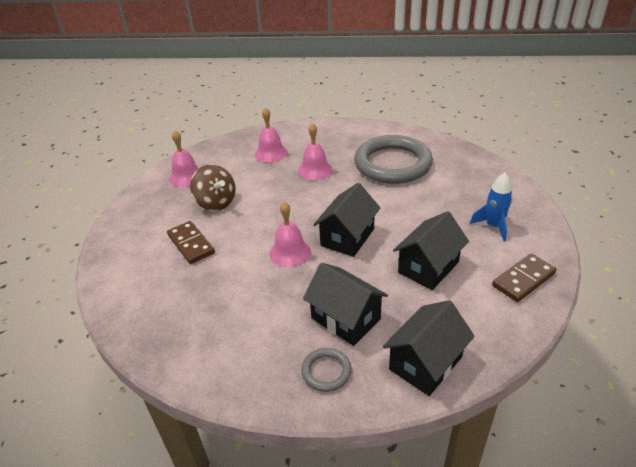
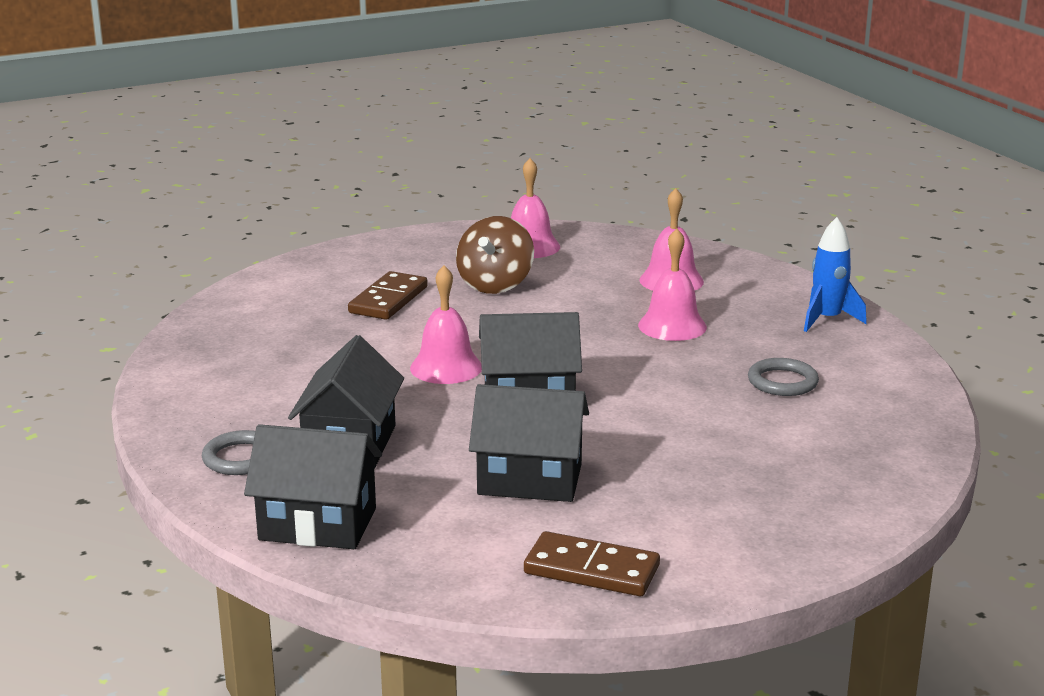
camera: 55 degrees right, 15 degrees down
grey ring [354,135,433,184] -> grey ring [748,358,819,396], size x0.43
blue rocket [470,172,512,241] -> blue rocket moved to [804,217,867,332]

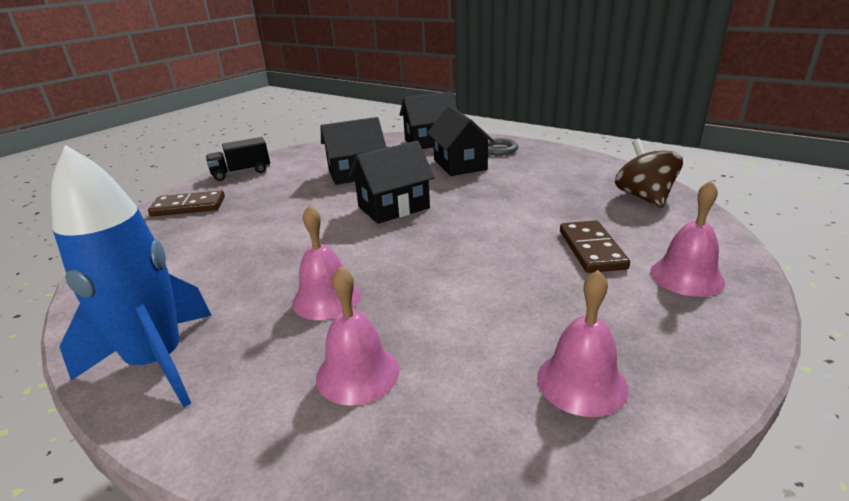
camera: 155 degrees right, 5 degrees up
pink bell [410,266,482,384] -> pink bell moved to [650,181,725,297]
brown spinning top [456,216,534,294] -> brown spinning top moved to [615,139,683,208]
brown domino [524,531,660,596] -> brown domino moved to [148,190,225,216]
grey ring [748,358,819,396] -> none
blue rocket [804,217,867,332] -> blue rocket [51,145,212,407], size x1.78
none -> black truck [206,137,270,181]

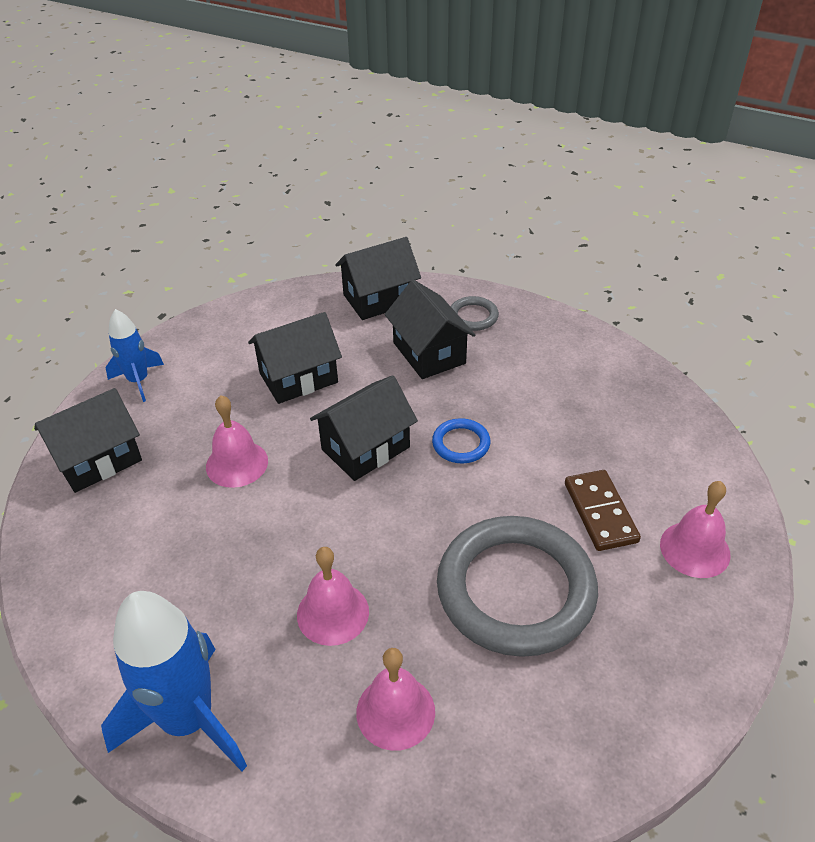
camera: 10 degrees left, 15 degrees up
brown domino [148,190,225,216] -> black house [34,388,142,493]
black truck [206,137,270,181] -> blue rocket [106,309,164,402]
pink bell [537,270,629,417] -> pink bell moved to [206,395,268,488]
brown spinning top [615,139,683,208] -> none
none -> blue ring [432,418,490,463]
none -> grey ring [437,516,598,657]

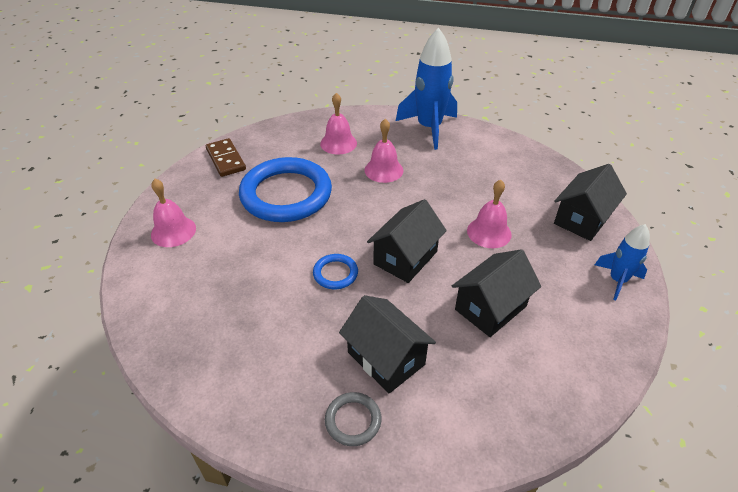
camera: 165 degrees right, 0 degrees up
black house [335,237,421,320] -> none
grey ring [437,516,598,657] -> blue ring [239,157,332,222]
brown domino [565,470,641,551] -> brown domino moved to [206,138,246,177]

